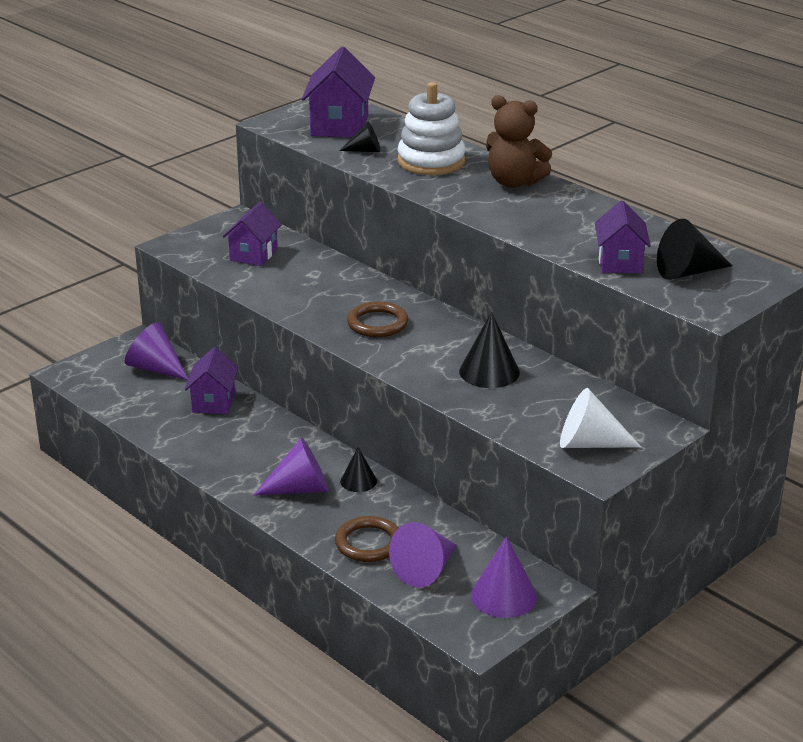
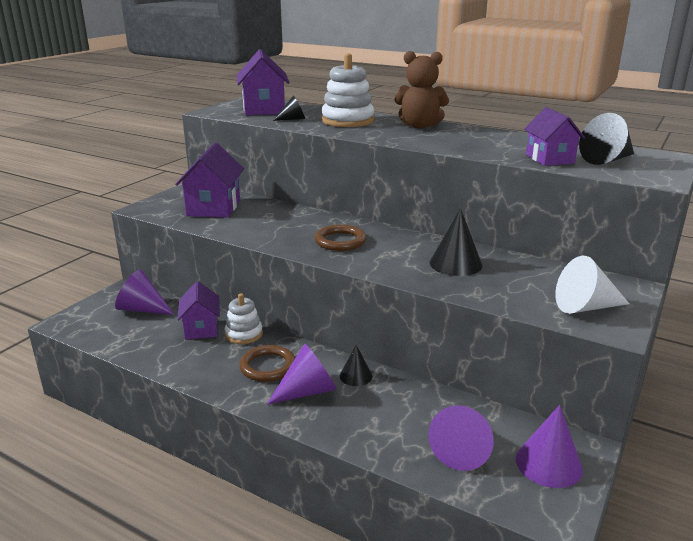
camera: 15 degrees left, 5 degrees down
purple house [223,202,282,266] -> purple house [175,143,244,218], size x1.50
brown ring [335,516,398,562] -> brown ring moved to [239,345,295,382]
none -> white stacking toy [224,293,263,344]

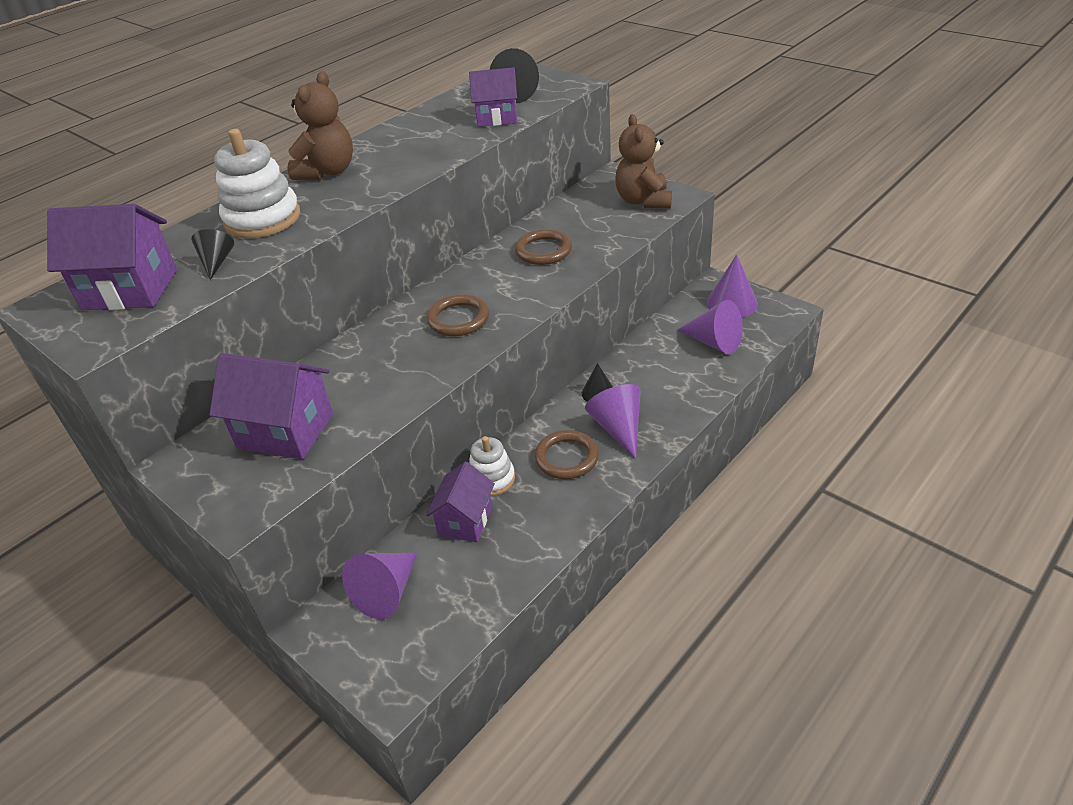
camera: 75 degrees left, 15 degrees up
purple house [177,281,220,340] -> purple house turned 75 degrees counterclockwise [426,462,495,542]
black cone [430,208,482,276] -> brown ring [515,229,572,265]
white cone [555,256,629,314] -> brown teddy bear [615,114,672,209]

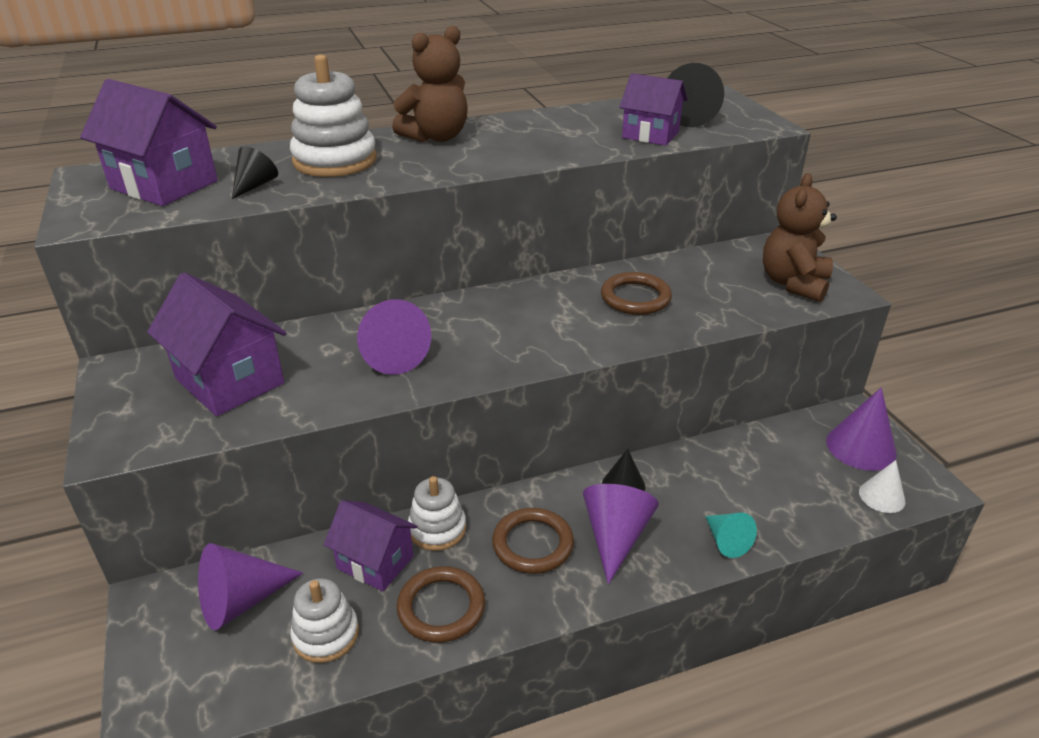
camera: 25 degrees right, 5 degrees down
purple house [426,462,495,542] -> purple house turned 75 degrees clockwise [324,500,418,592]
brown ring [427,294,490,336] -> brown ring moved to [397,566,485,643]
purple cone [677,300,743,354] -> purple cone moved to [357,299,431,375]
none -> white stacking toy [290,578,359,663]
none -> turquoise cone [705,512,757,558]
none -> white cone [859,460,905,513]

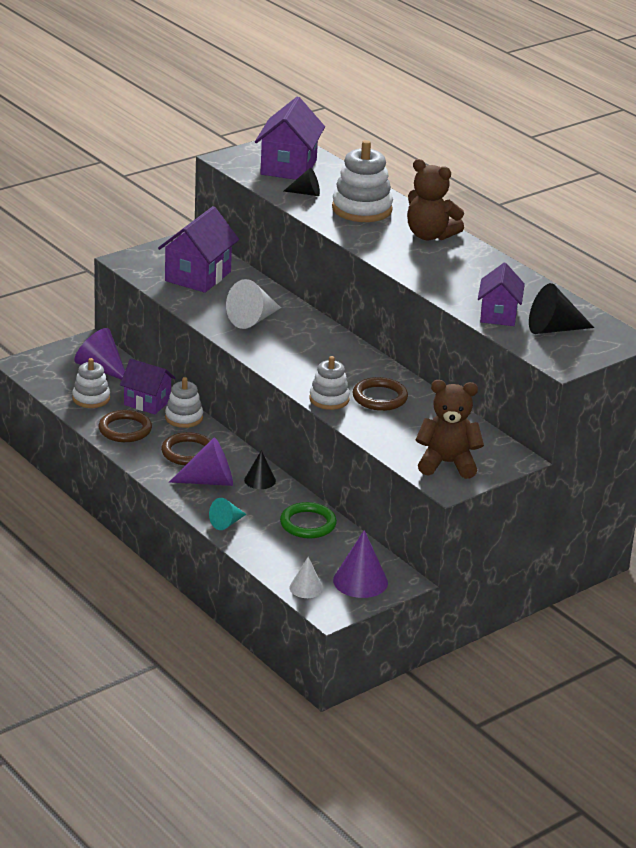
camera: 70 degrees right, 5 degrees down
purple house [324,500,418,592] -> purple house turned 75 degrees counterclockwise [120,359,175,414]
purple cone [357,299,431,375] -> white cone [226,279,281,329]
none -> green ring [280,502,337,538]
none -> white stacking toy [309,356,350,410]

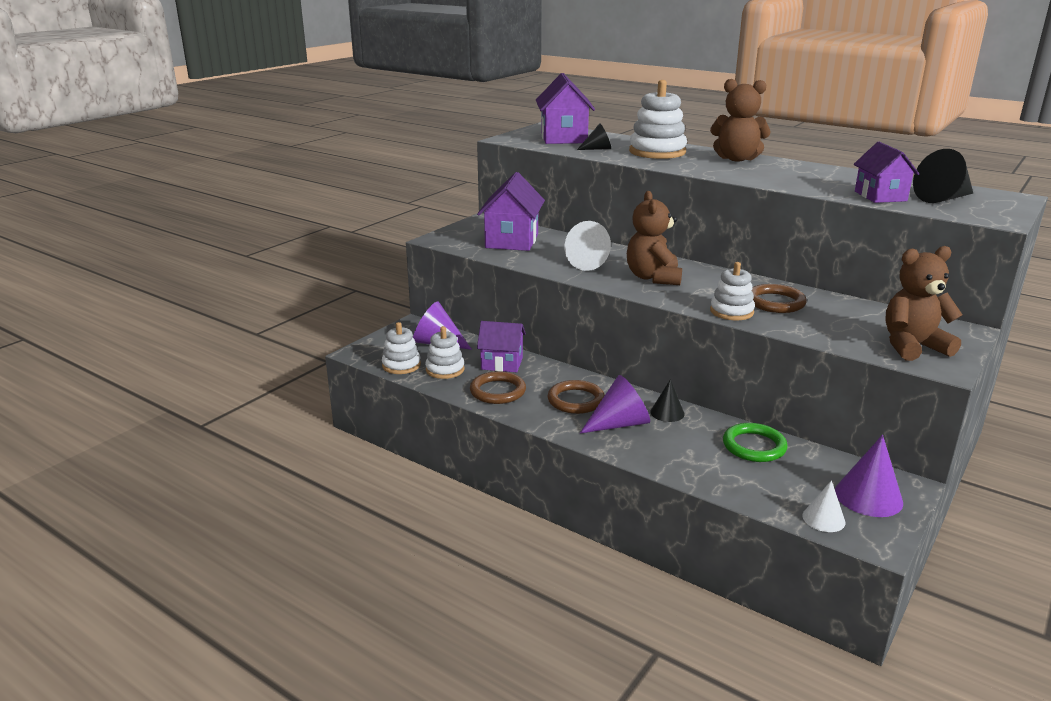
camera: 15 degrees left, 5 degrees down
white stacking toy [165,377,203,428] -> white stacking toy moved to [382,322,421,374]
turquoise cone [209,498,246,530] -> none
none -> brown teddy bear [627,191,682,285]

